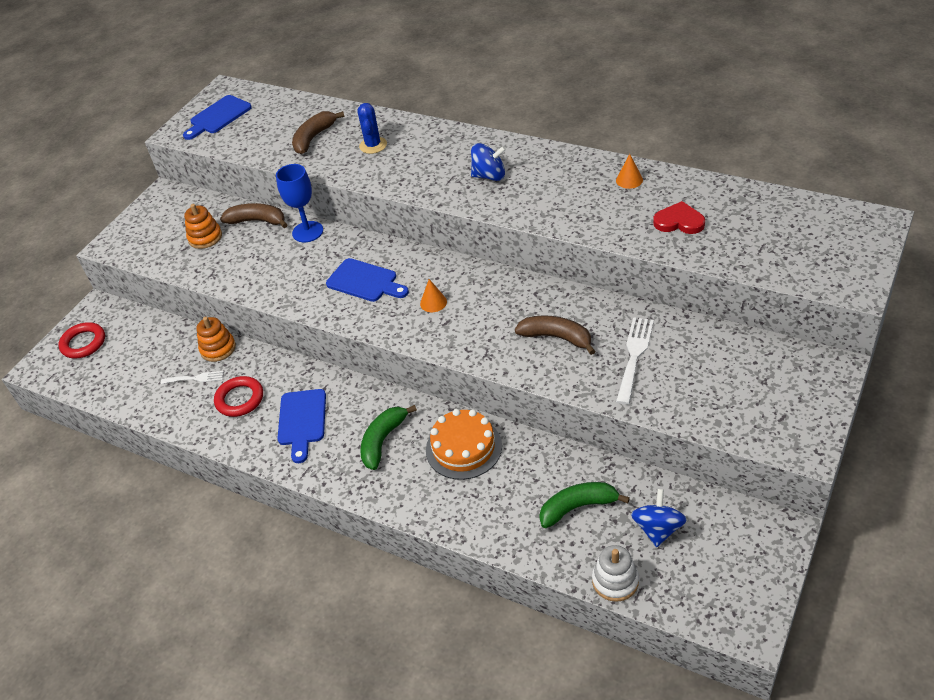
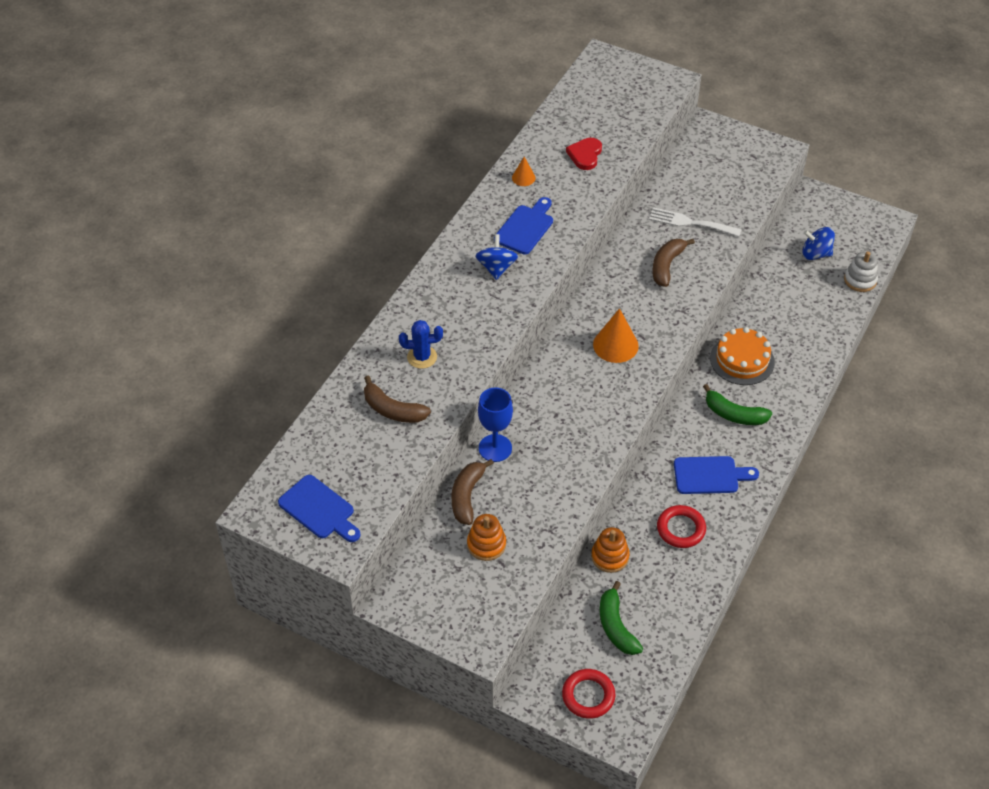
camera: 95 degrees left, 5 degrees up
white fork [161,371,224,384] -> none
blue cutting board [326,258,409,302] -> blue cutting board moved to [494,197,553,254]
orange cone [420,279,447,312] -> orange cone [593,308,639,363], size x1.82
green banana [539,482,630,528] -> green banana moved to [600,581,643,655]

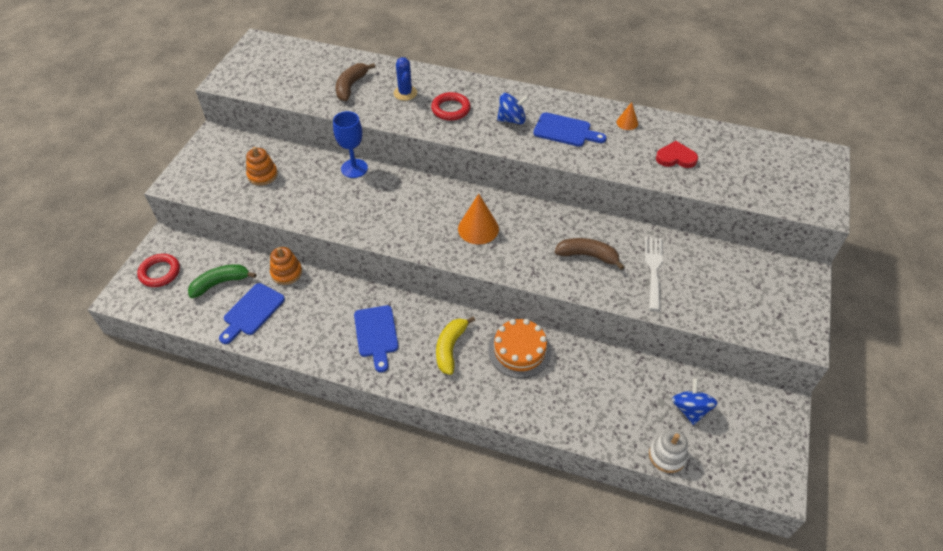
camera: 80 degrees right, 0 degrees up
blue cutting board [278,475,361,542] -> blue cutting board moved to [219,283,285,344]
brown banana [452,459,494,525] -> none
red ring [657,505,706,548] -> red ring moved to [431,92,471,121]
green banana [703,384,772,425] -> yellow banana [436,316,475,375]

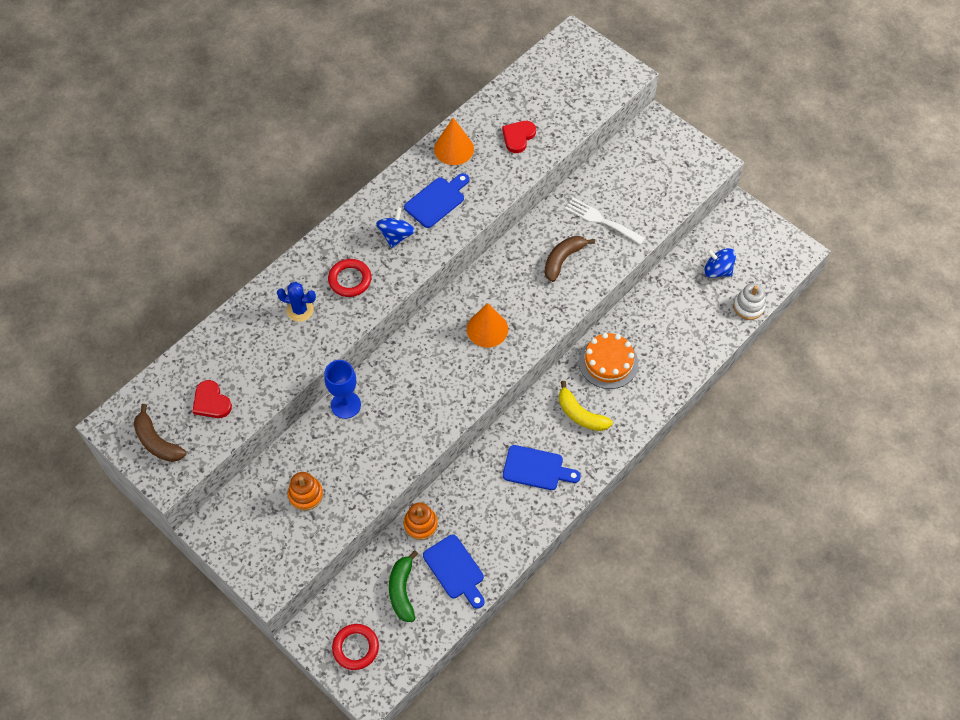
camera: 65 degrees left, 10 degrees up
brown banana [336,63,375,101] -> brown banana moved to [134,404,186,462]
orange cone [617,102,638,130] -> orange cone [434,118,474,165], size x1.82
none -> red heart [192,380,232,418]

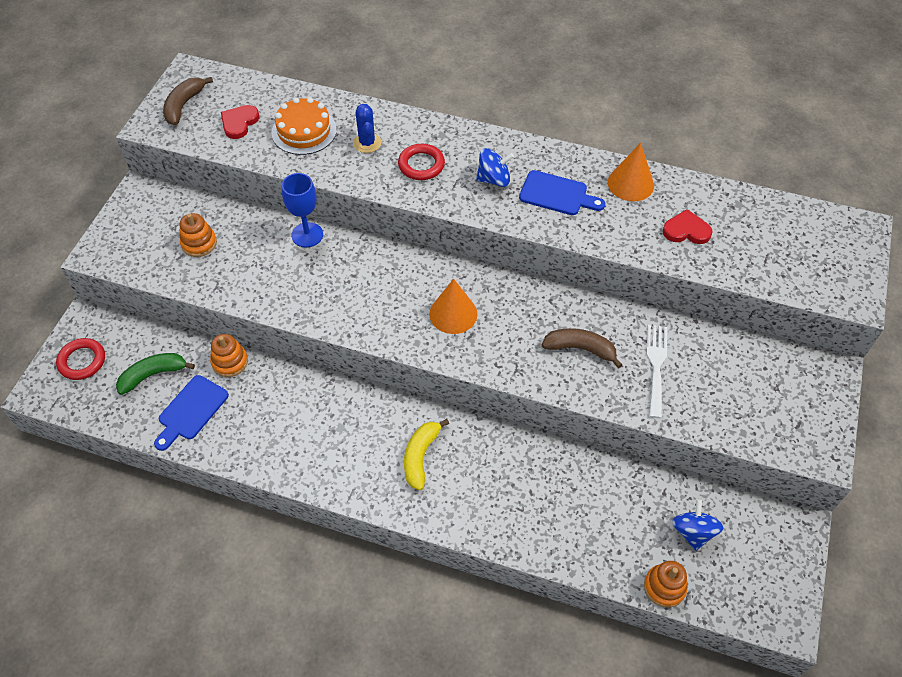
camera: 65 degrees right, 5 degrees down
blue cutting board [503,445,581,490] -> none
orange cake [579,333,638,389] -> orange cake moved to [271,97,337,155]
white stacking toy [733,283,765,320] -> orange stacking toy [644,561,688,608]

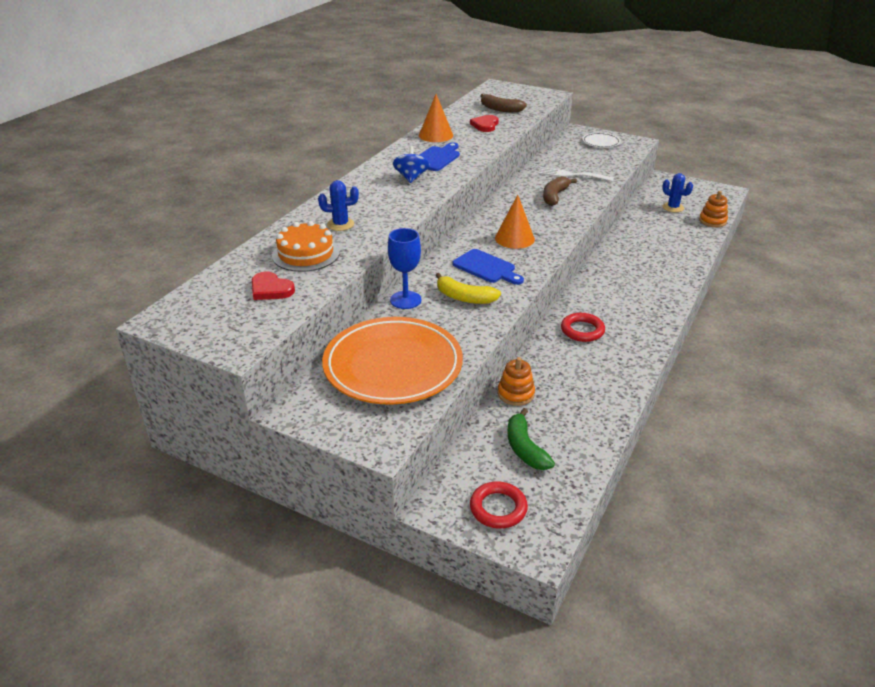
camera: 80 degrees left, 20 degrees down
blue cutting board [154,375,229,451] -> blue cutting board moved to [453,249,524,285]
brown banana [163,77,213,125] -> brown banana moved to [480,94,527,113]
orange stacking toy [180,213,217,257] -> orange plate [322,317,463,405]
red ring [398,144,445,180] -> red ring moved to [561,313,605,342]
yellow banana [404,419,449,490] -> yellow banana moved to [435,273,501,304]
blue spinning top [672,499,724,551] -> blue cactus [662,173,693,212]
none -> white plate [582,133,621,148]

